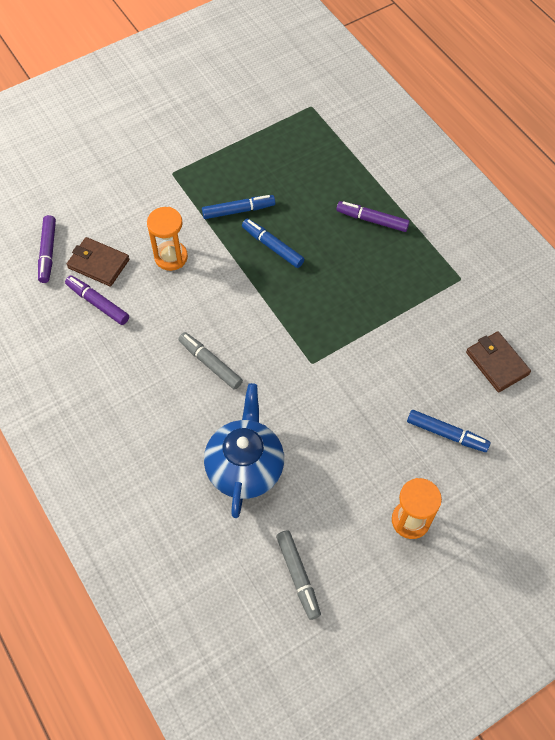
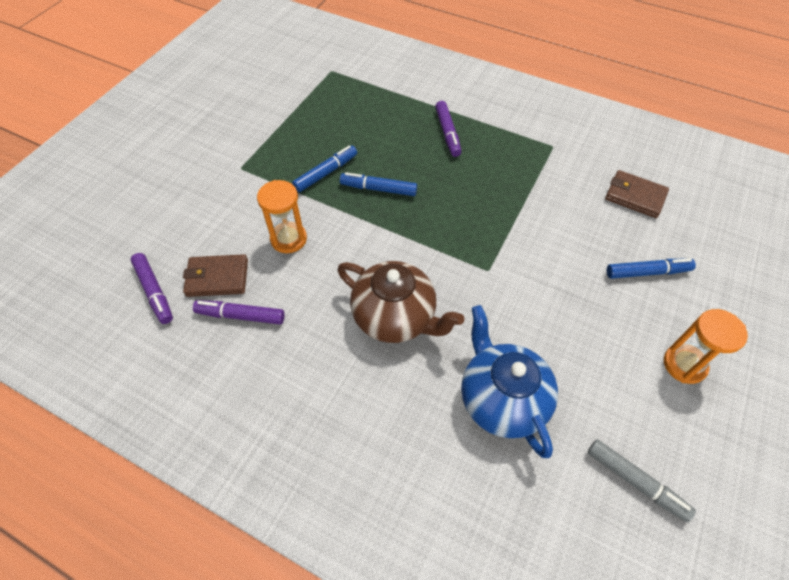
camera: 30 degrees left, 5 degrees down
grey marker [178,332,243,390] -> brown teapot [338,261,464,343]
purple marker [336,201,410,232] -> purple marker turned 90 degrees counterclockwise [435,101,461,157]

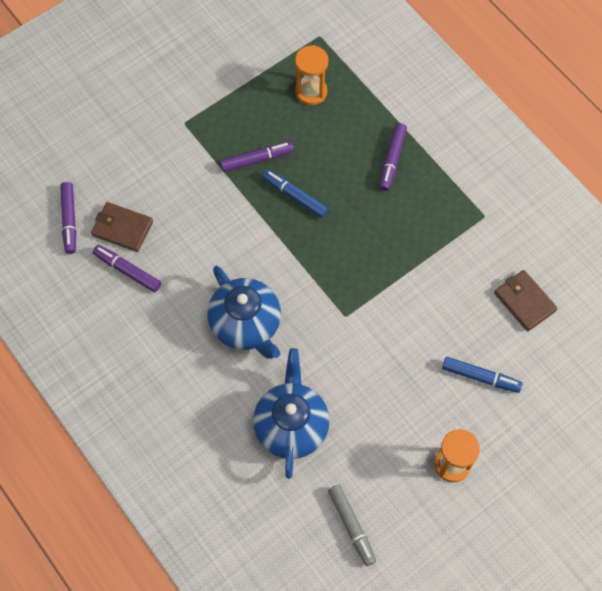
camera: 25 degrees right, 10 degrees up
orange hourglass [257,180,307,253] -> orange hourglass moved to [295,45,328,105]
blue marker [292,145,357,192] -> purple marker [220,142,294,172]
brown teapot [338,261,464,343] -> blue teapot [207,266,281,359]

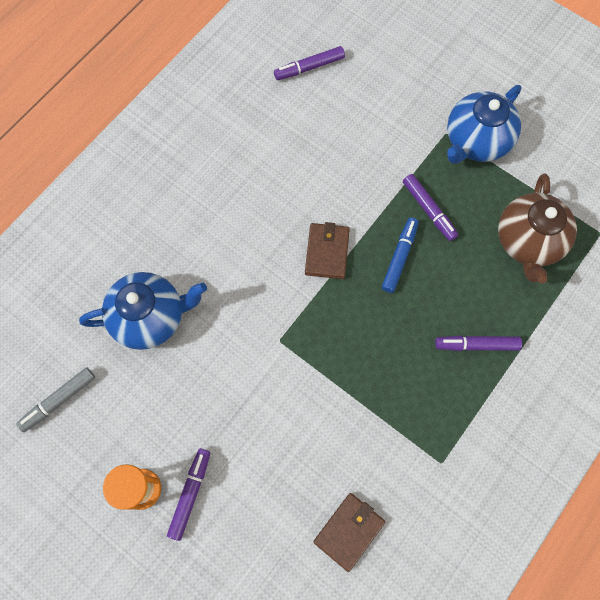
camera: 75 degrees right, 5 degrees up
brown wallet [91,202,153,252] -> brown wallet moved to [305,222,350,279]
purple marker [93,245,161,292] -> purple marker moved to [167,448,210,541]
blue teapot [207,266,281,359] -> blue teapot moved to [447,85,522,164]
orange hourglass [295,45,328,105] -> brown teapot [498,173,577,284]
blue marker [442,357,522,393] -> none

